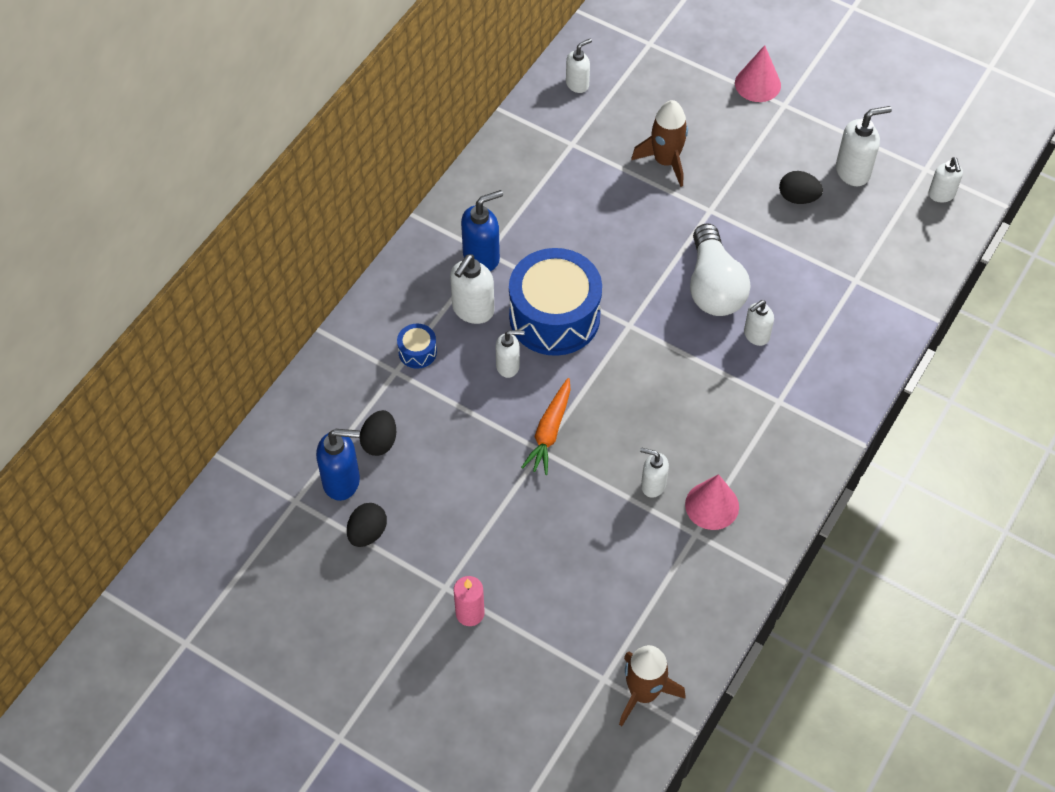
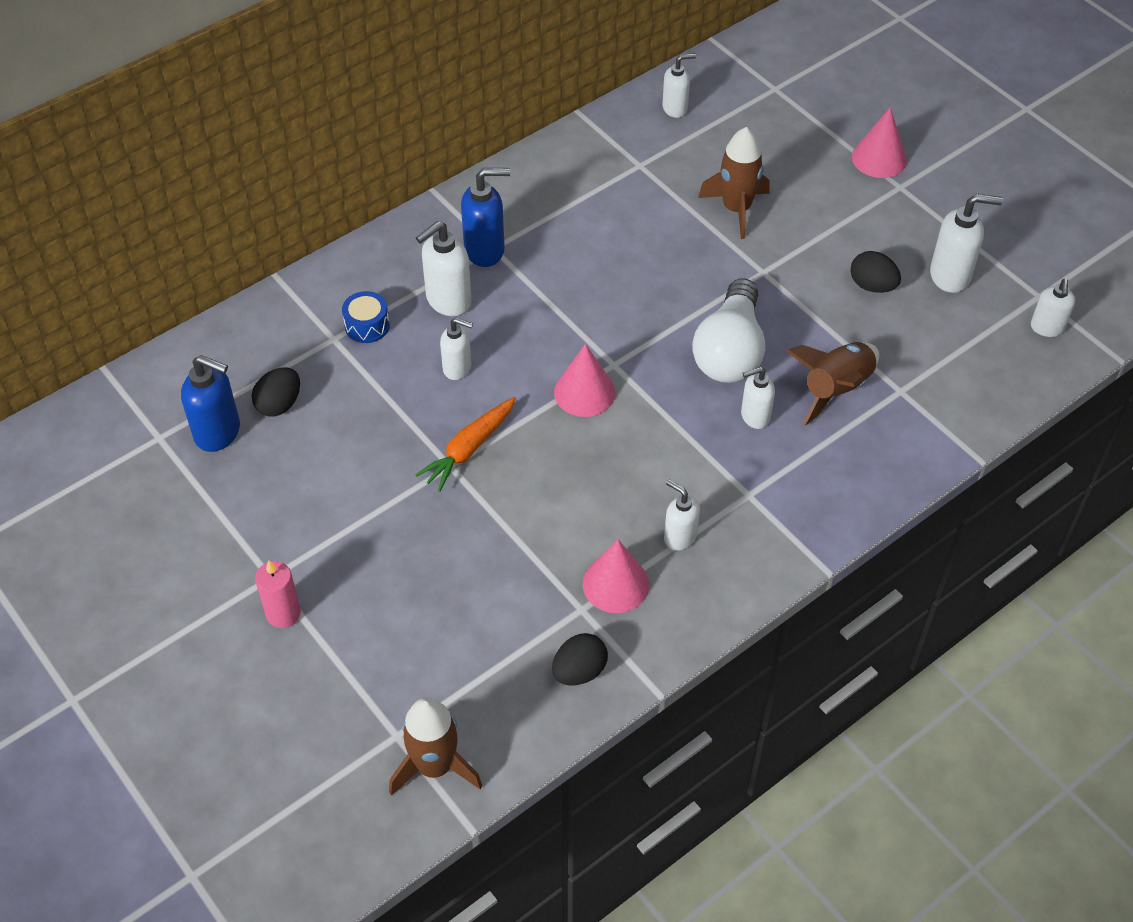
camera: 20 degrees right, 5 degrees down
black egg [347,503,387,547] -> black egg moved to [552,633,608,686]
blue drum [509,248,602,356] -> none
white soap dispenser [640,447,669,498] -> white soap dispenser moved to [664,480,700,551]
none -> pink cone [554,344,616,417]
none -> brown rocket [786,342,879,426]

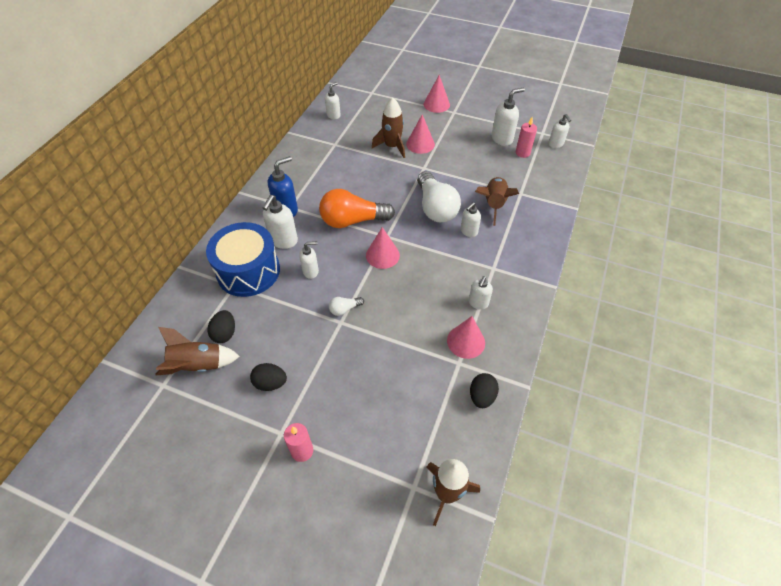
camera: 30 degrees left, 0 degrees up
blue soap dispenser [181,355,240,452] -> brown rocket [155,327,240,376]
blue drum [342,291,390,343] -> blue drum [206,222,280,297], size x2.40
orange carrot [415,397,516,492] -> white light bulb [329,297,364,316]
white soap dispenser [664,480,700,551] -> white soap dispenser turned 75 degrees counterclockwise [469,276,493,310]
black egg [850,251,901,293] -> black egg moved to [250,363,287,391]
none -> orange light bulb [319,189,395,228]
none -> pink cone [406,114,435,154]
none -> pink candle [516,117,537,158]

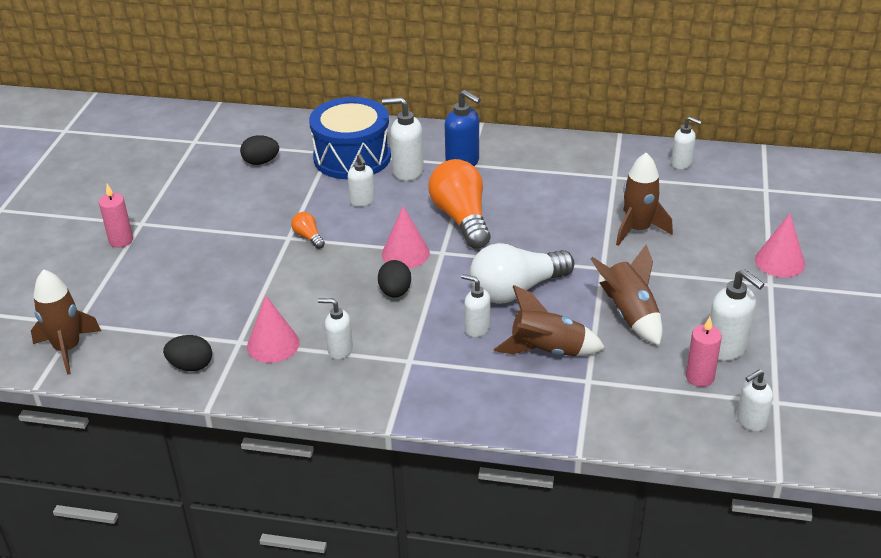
camera: 80 degrees right, 15 degrees down
brown rocket [155,327,240,376] -> brown rocket moved to [591,244,663,346]
black egg [250,363,287,391] -> black egg moved to [378,260,411,298]
white light bulb [329,297,364,316] -> orange light bulb [291,212,325,249]
pink cone [406,114,435,154] -> none

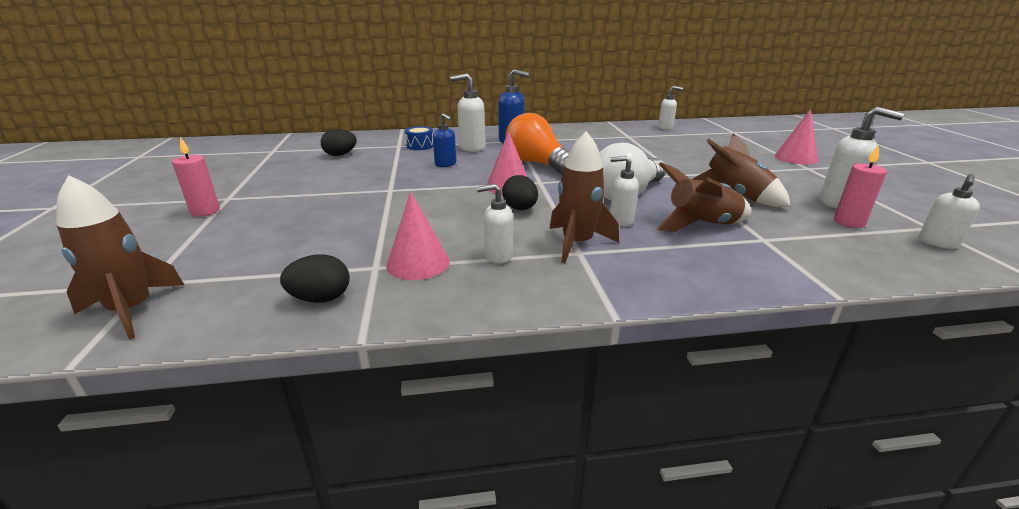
camera: 20 degrees left, 10 degrees down
orange light bulb [291,212,325,249] -> none
blue drum [309,97,391,179] -> blue drum [405,126,433,150], size x0.42
white soap dispenser [348,154,375,207] -> blue soap dispenser [433,113,456,167]
brown rocket [616,153,673,246] -> brown rocket moved to [550,131,619,263]

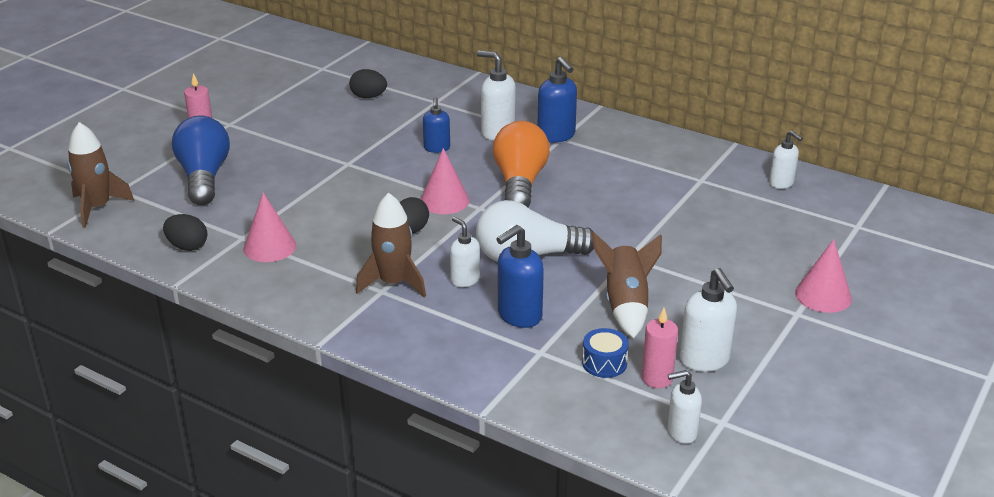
camera: 40 degrees right, 5 degrees up
blue drum [405,126,433,150] -> blue drum moved to [582,328,629,378]
white soap dispenser [477,184,513,264] -> none
brown rocket [657,162,751,232] -> blue soap dispenser [496,225,544,328]
none -> blue light bulb [172,116,230,205]

